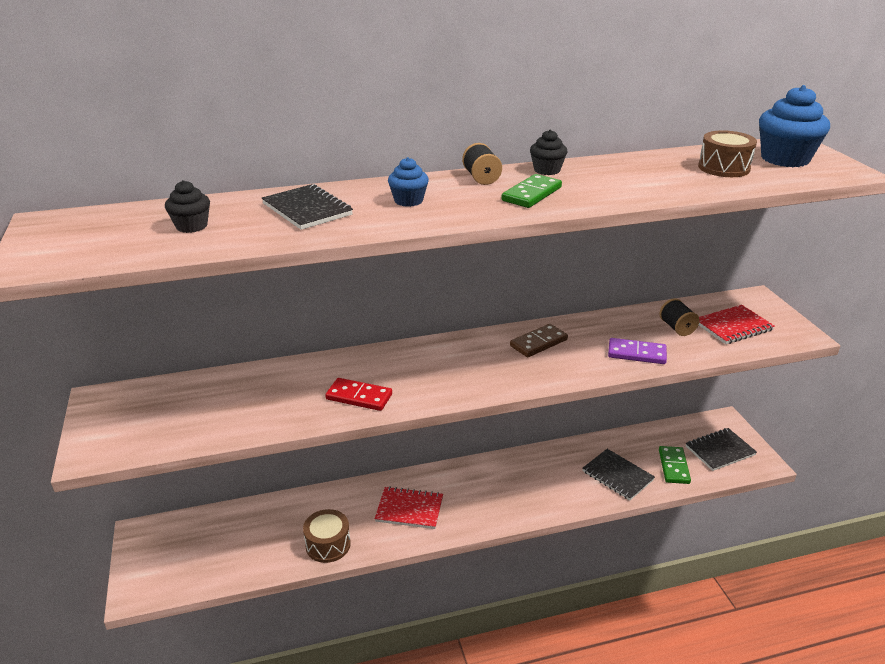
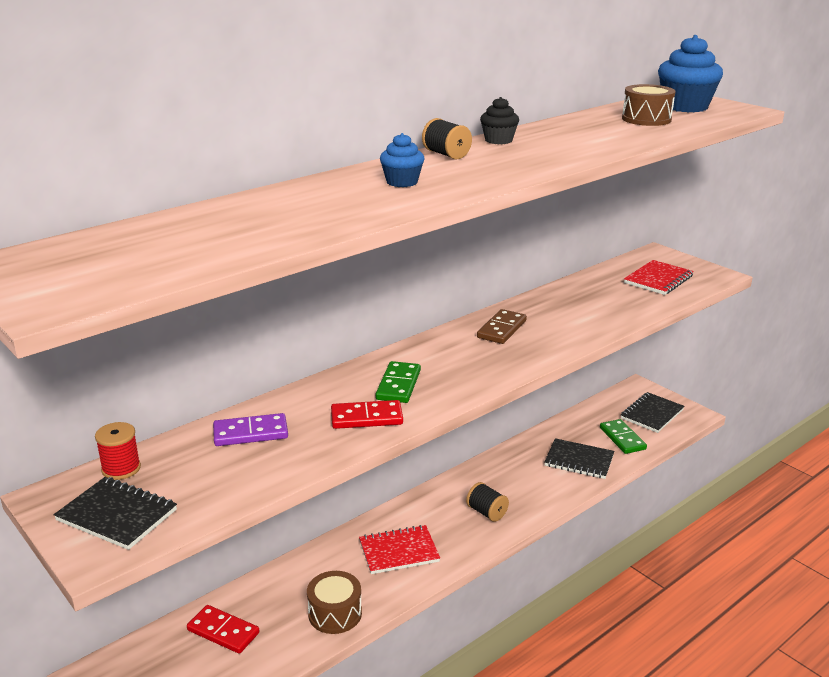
camera: 25 degrees left, 5 degrees down
black cupcake [165,180,210,233] -> none
black notebook [262,184,353,230] -> black notebook moved to [54,477,177,550]
green domino [501,174,562,208] -> green domino moved to [376,361,421,403]
purple domino [608,338,667,364] -> purple domino moved to [213,413,288,446]
black spool [659,298,700,336] -> black spool moved to [466,482,509,522]
none -> red spool [95,422,141,480]
none -> red domino [187,605,260,654]

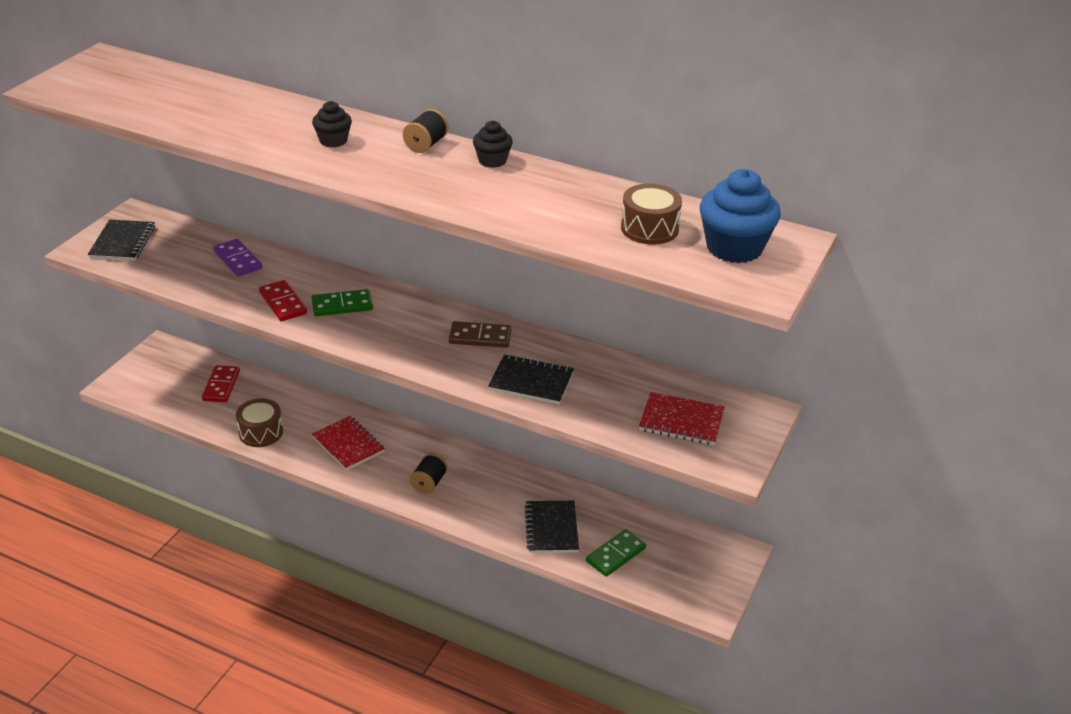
camera: 65 degrees right, 10 degrees up
red spool [95,422,141,480] -> none
blue cupcake [380,133,425,187] -> black cupcake [312,101,352,148]
black notebook [621,392,685,433] -> black notebook moved to [488,354,574,404]

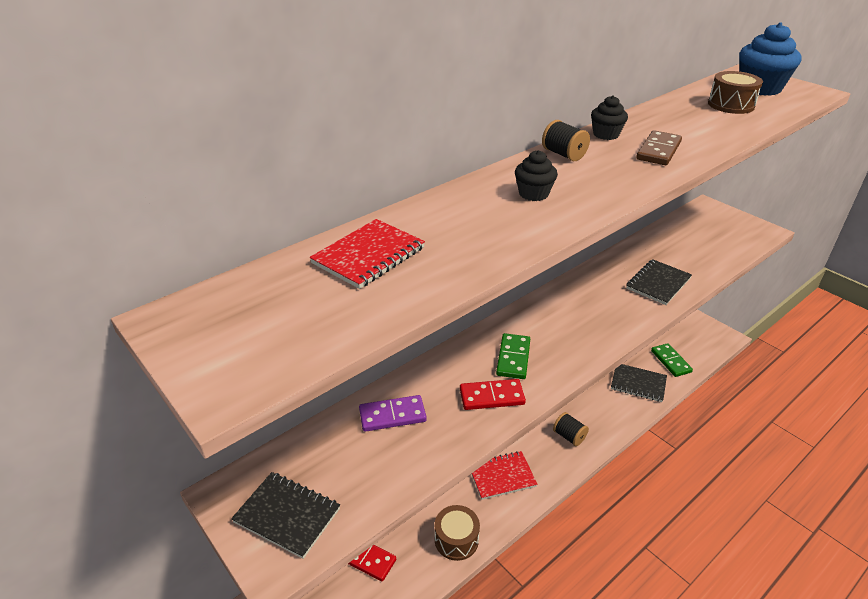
camera: 65 degrees left, 0 degrees up
brown domino [449,321,512,348] -> brown domino moved to [636,130,682,165]
red notebook [639,392,724,445] -> red notebook moved to [310,219,425,289]

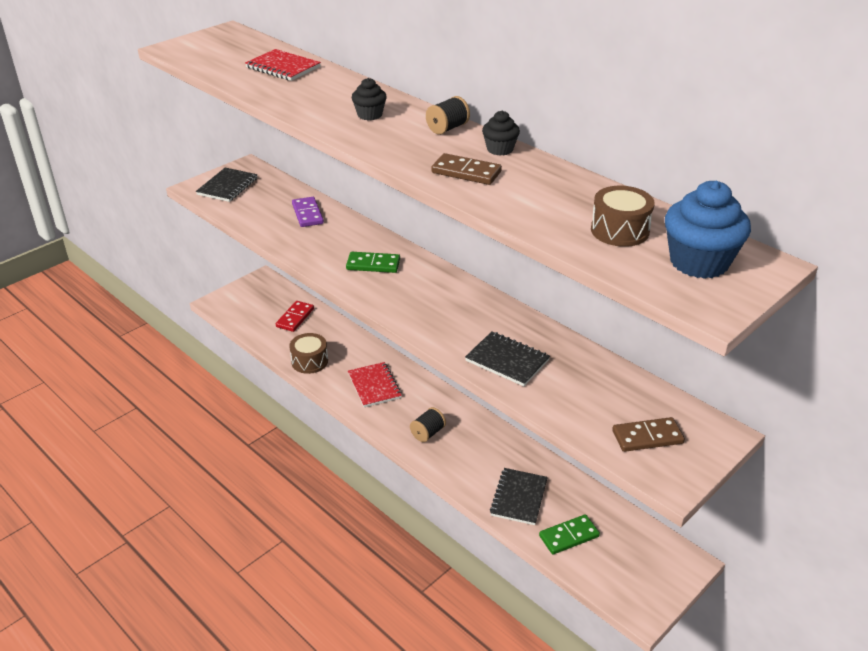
camera: 85 degrees right, 0 degrees up
red domino [460,379,526,410] -> none
none -> brown domino [612,417,685,452]

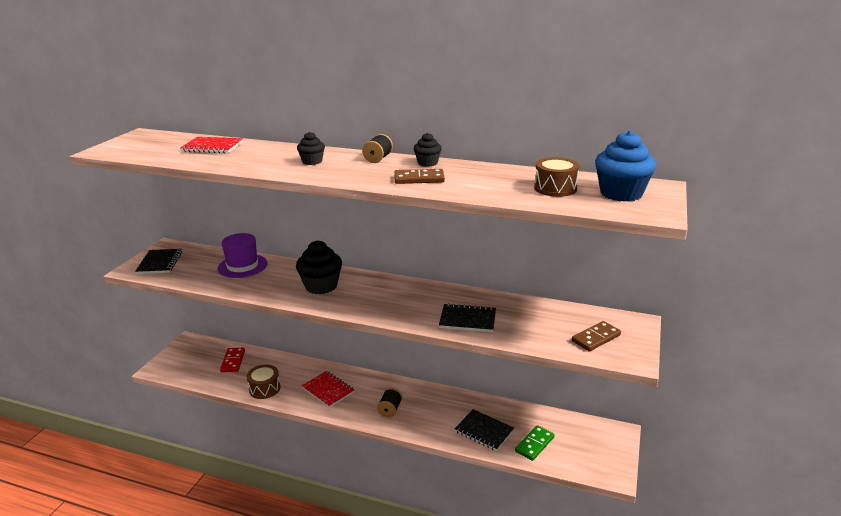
camera: 25 degrees left, 10 degrees down
purple domino [292,197,324,227] -> purple hat [218,233,268,278]
green domino [346,252,400,273] -> black cupcake [296,240,342,294]
black notebook [490,468,548,525] -> black notebook turned 45 degrees counterclockwise [455,409,514,451]

